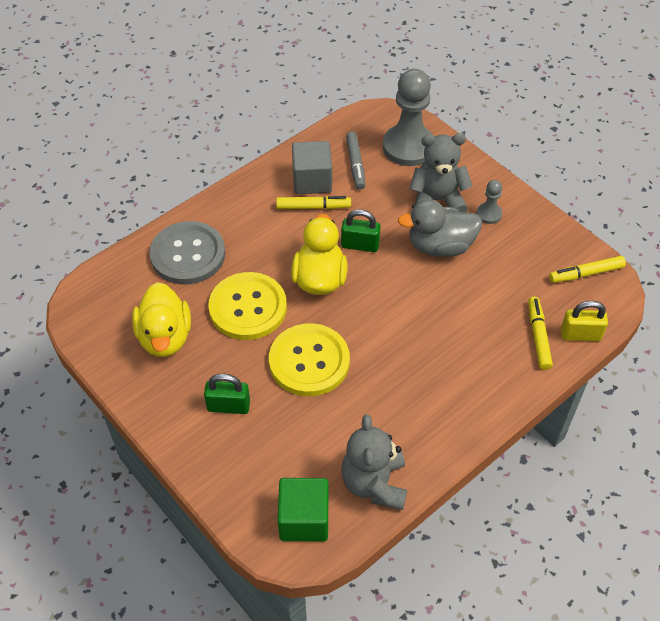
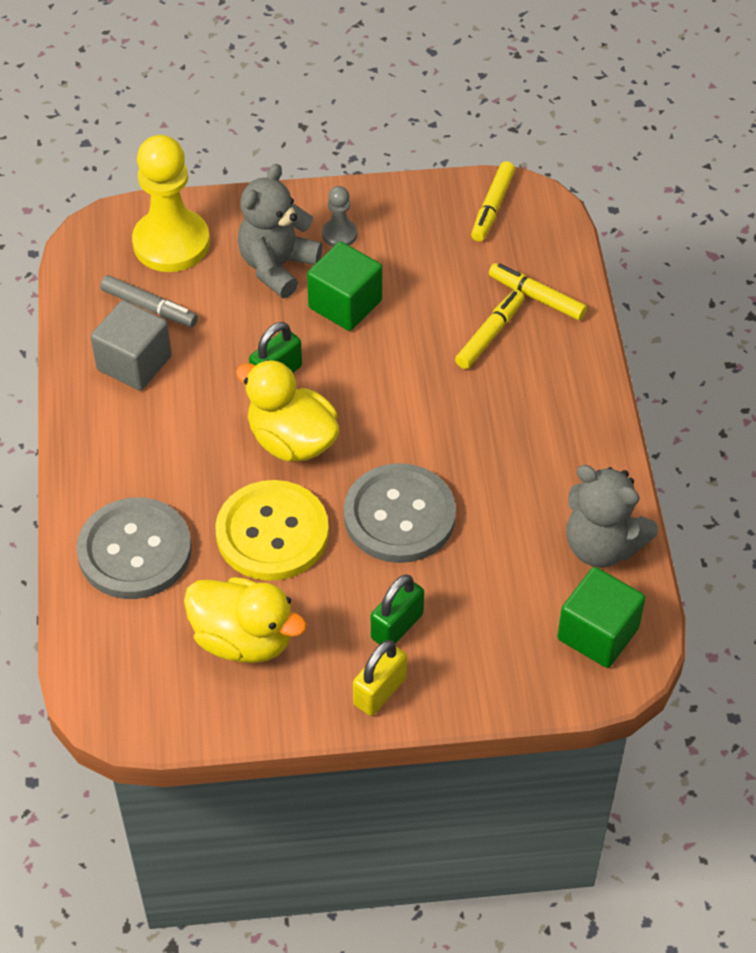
camera: 55 degrees left, 0 degrees up
yellow button [269,323,350,396] -> grey button [344,463,456,563]
yellow marker [276,196,351,209] -> yellow marker moved to [455,290,524,369]
grey pawn [383,69,433,166] -> yellow pawn [132,135,210,272]
grey duck [398,199,482,257] -> green cube [307,241,382,331]
yellow padlock [561,301,608,341] -> yellow padlock moved to [353,640,407,716]

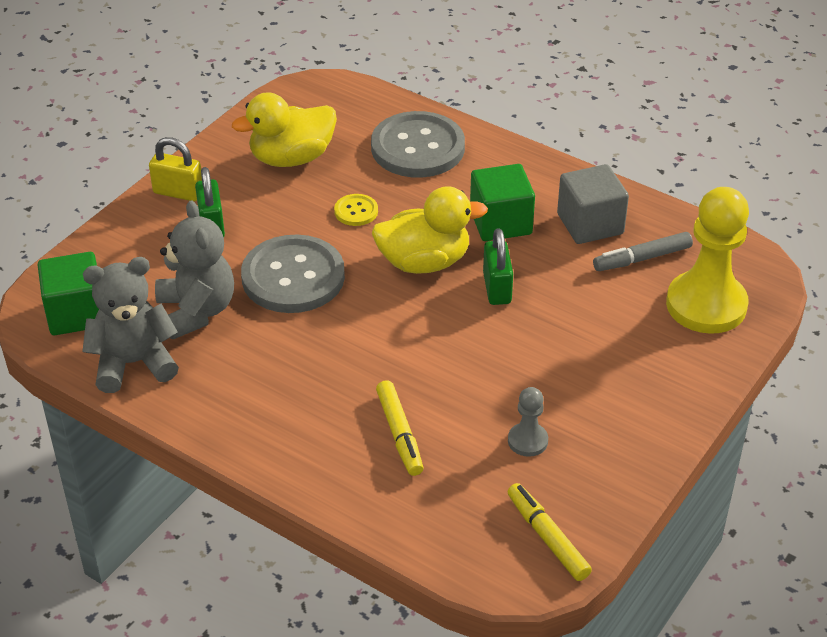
camera: 130 degrees right, 10 degrees down
yellow button [215,480,329,581] -> yellow button [334,194,378,226], size x0.45
grey teddy bear [238,164,323,298] -> grey teddy bear moved to [155,200,234,339]
green cube [307,241,382,331] -> green cube moved to [470,164,535,241]
grey pawn [322,186,357,247] -> grey pawn moved to [508,387,548,457]
yellow padlock [353,640,407,716] -> yellow padlock turned 60 degrees counterclockwise [149,137,202,201]
yellow marker [489,263,587,320] -> none

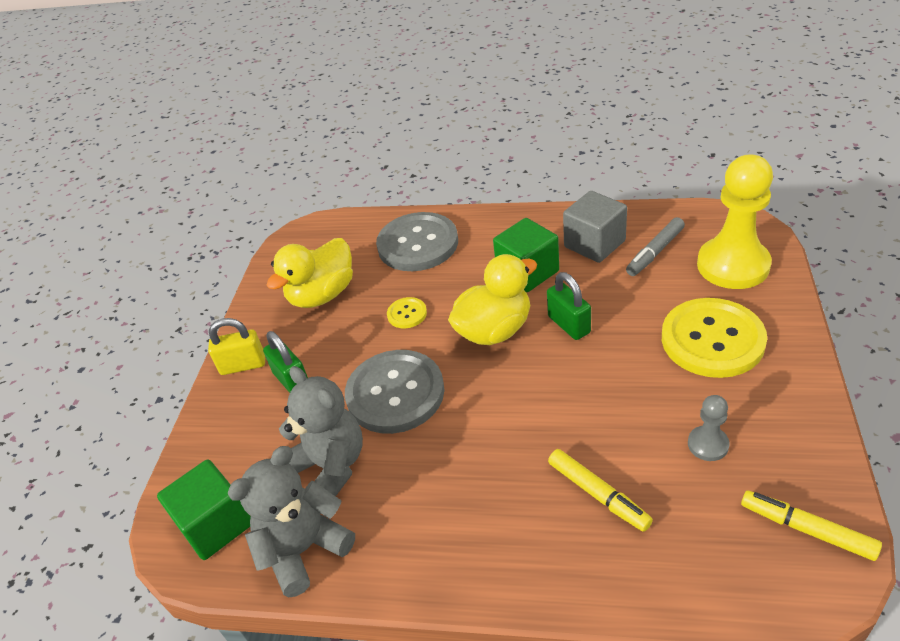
camera: 20 degrees left, 0 degrees up
none -> yellow button [662,298,767,378]

